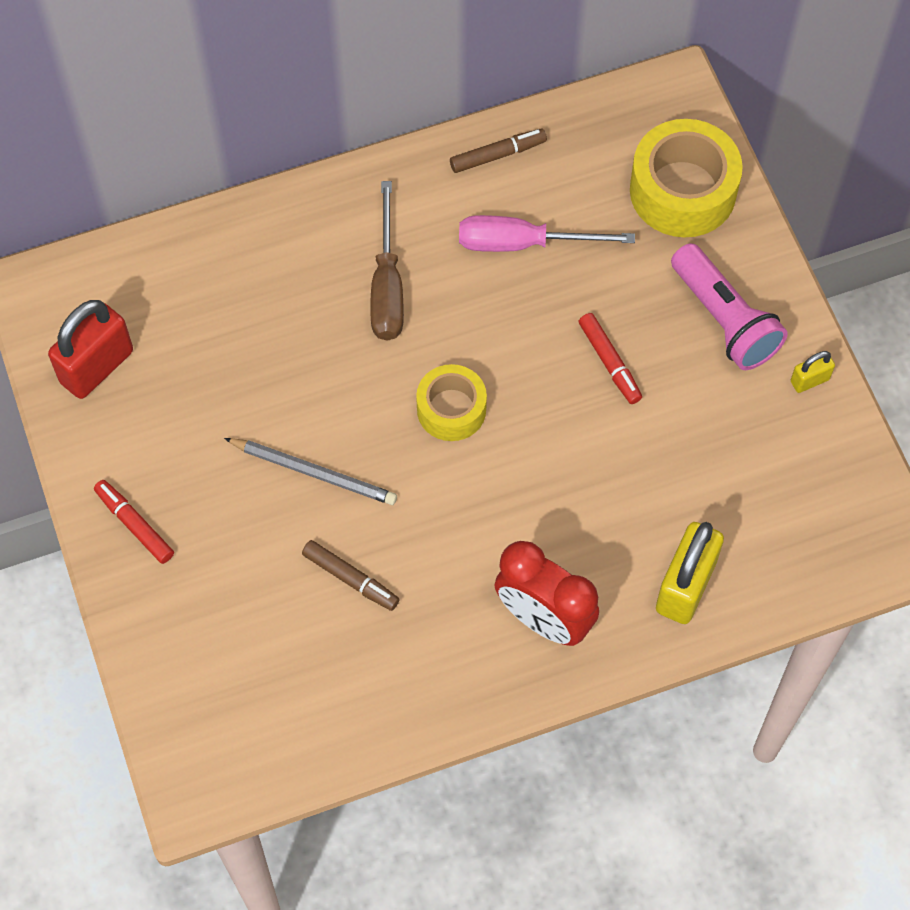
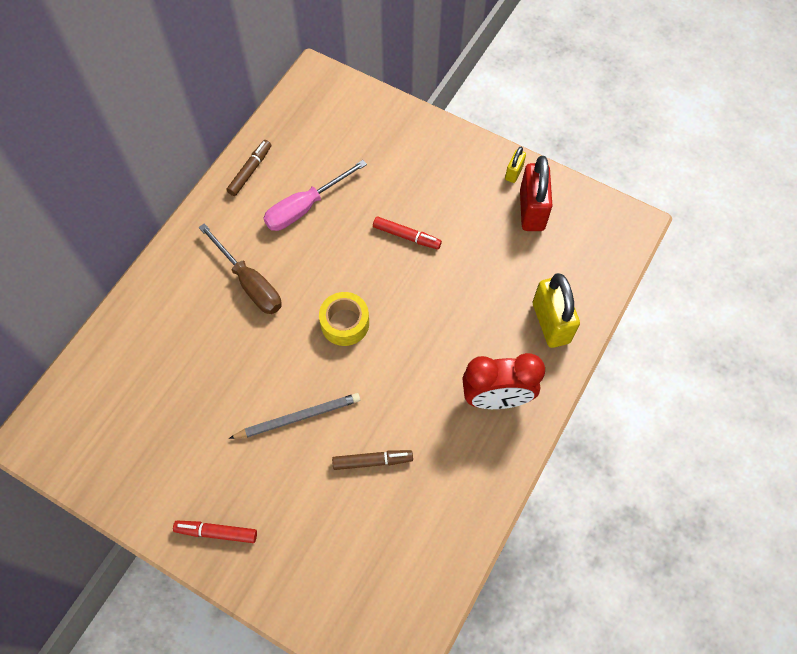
camera: 40 degrees left, 0 degrees up
red padlock [48,300,133,399] -> red padlock moved to [520,156,552,231]
yellow tape [630,119,743,237] -> none
pink flashlight [671,243,787,370] -> none

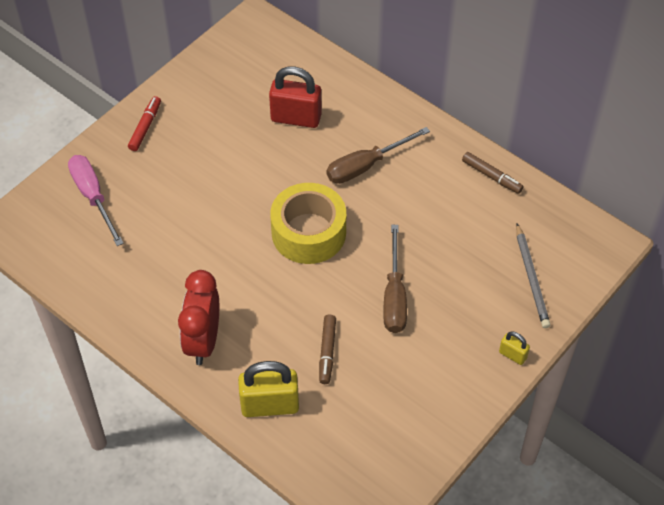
camera: 100 degrees right, 10 degrees down
grey pencil [229,393,360,439] -> grey pencil moved to [516,224,550,328]
pink screwdriver [263,160,367,231] -> pink screwdriver moved to [68,155,124,246]
yellow tape [319,292,369,346] -> yellow tape [270,183,346,264], size x1.61
brown marker [332,450,413,470] -> brown marker moved to [319,315,336,384]
red marker [373,217,442,249] -> brown screwdriver [383,225,407,333]
yellow padlock [505,147,526,183] -> yellow padlock moved to [499,331,530,365]
red padlock [520,156,552,231] -> red padlock moved to [269,67,322,128]

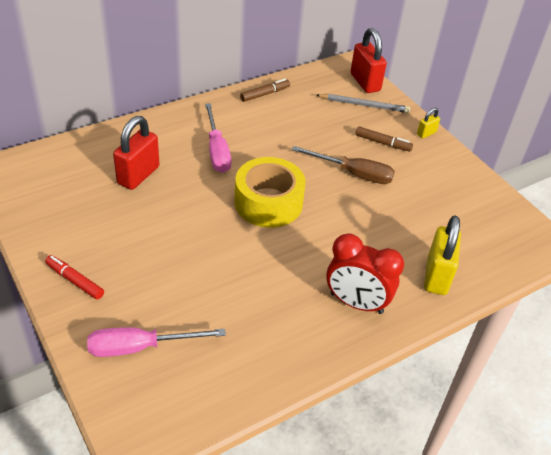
camera: 75 degrees left, 10 degrees down
brown marker [319,315,336,384] -> brown marker moved to [355,126,413,152]
brown screwdriver [327,127,430,184] -> pink screwdriver [205,103,231,173]
none -> red padlock [351,28,387,93]

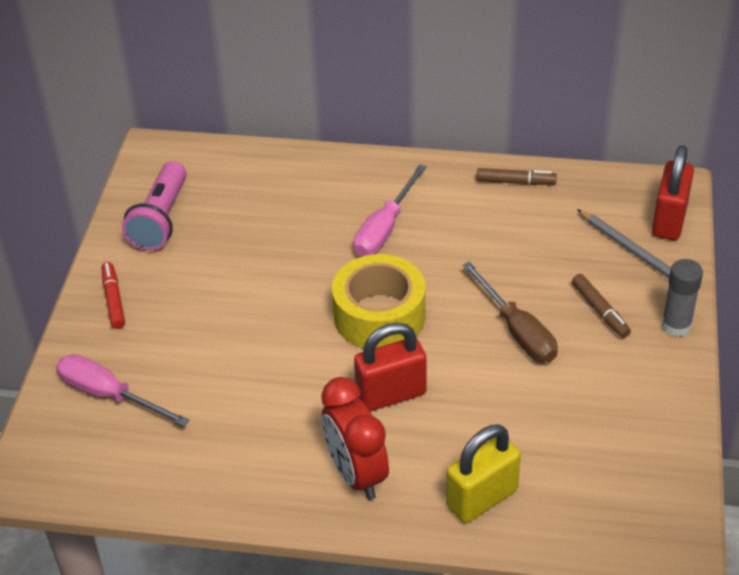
camera: 45 degrees right, 0 degrees up
red padlock [113,116,159,190] -> red padlock moved to [354,322,427,411]
yellow padlock [417,108,440,139] -> grey glue stick [661,259,703,337]
none -> pink flashlight [122,161,186,251]

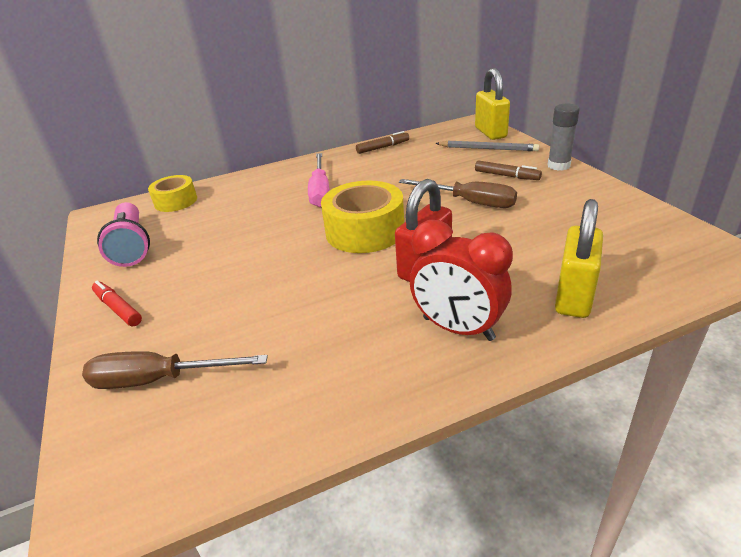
camera: 30 degrees left, 10 degrees down
pink screwdriver [56,354,190,426] -> brown screwdriver [82,351,268,389]
red padlock [652,145,694,240] -> yellow padlock [475,68,510,140]
none -> yellow tape [148,175,197,212]

